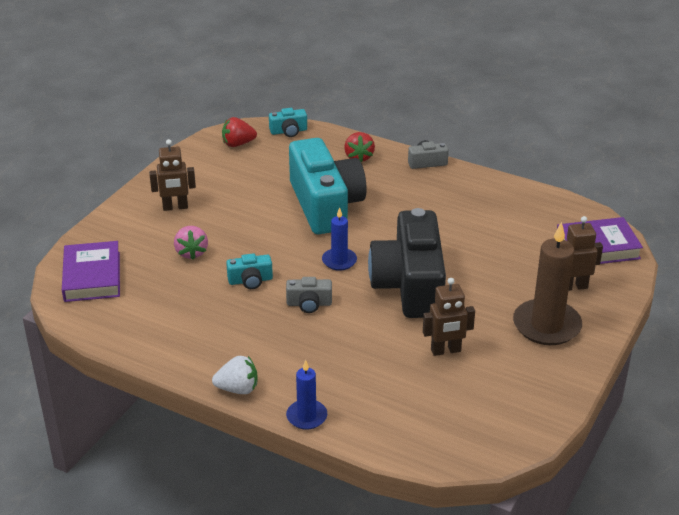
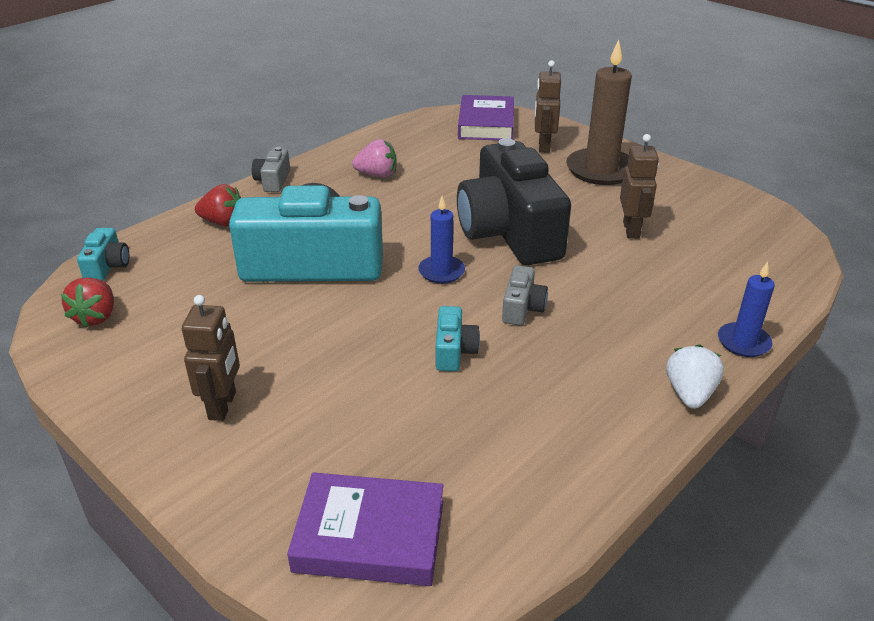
camera: 75 degrees left, 0 degrees up
pink strawberry [174,226,208,260] -> pink strawberry moved to [352,139,397,178]
black camera [368,208,446,318] -> black camera turned 60 degrees clockwise [457,138,571,265]

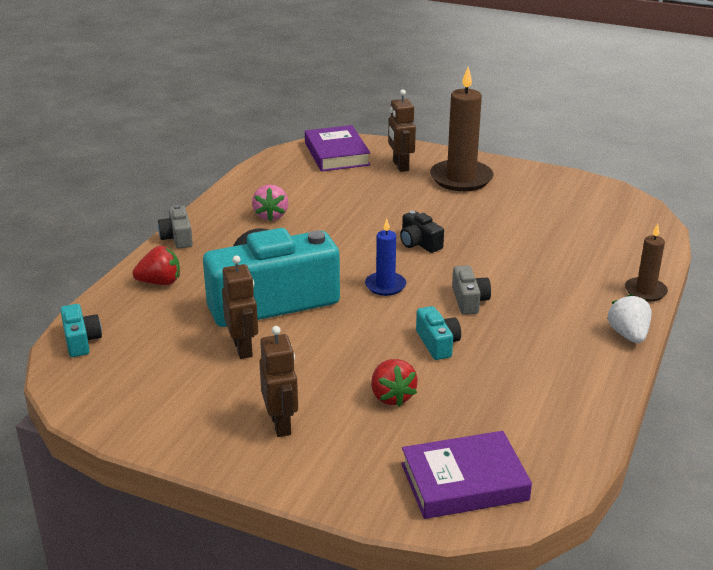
camera: 20 degrees left, 5 degrees down
red strawberry [61,278,114,328] -> red strawberry moved to [371,359,418,407]
pink strawberry [352,139,397,178] -> pink strawberry turned 105 degrees clockwise [252,185,288,221]
black camera [457,138,571,265] -> black camera [400,211,444,253], size x0.41
brown robot [620,134,659,239] -> brown robot moved to [222,255,258,359]
blue candle [718,262,775,357] -> brown candle [625,224,668,301]

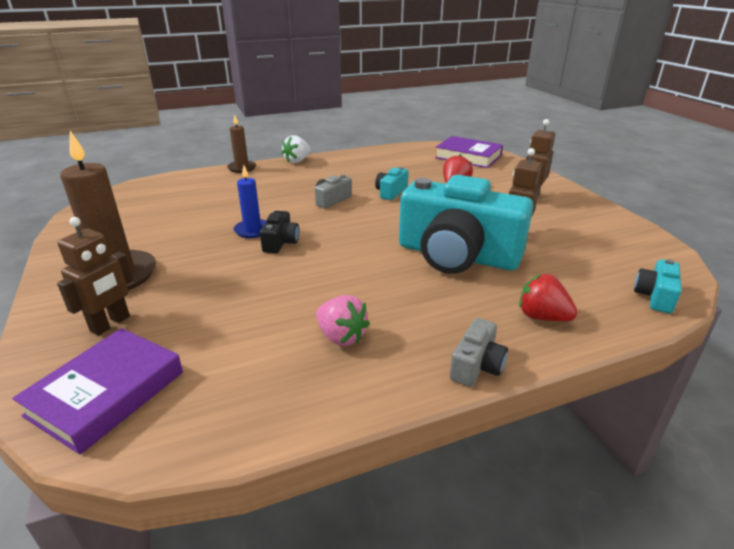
camera: 135 degrees left, 0 degrees up
pink strawberry [252,185,288,221] -> pink strawberry turned 90 degrees clockwise [316,295,370,346]
blue candle [365,219,406,296] -> blue candle moved to [233,166,267,238]

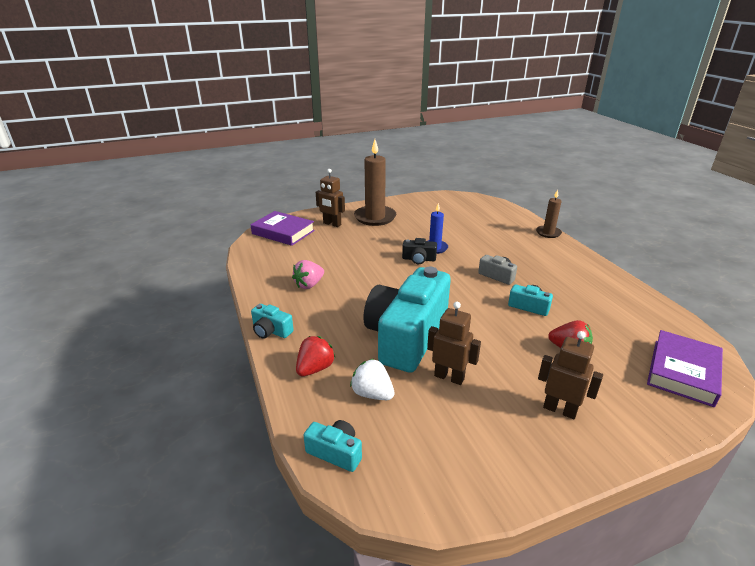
camera: 90 degrees right, 0 degrees up
white strawberry [281,135,311,163] -> white strawberry moved to [350,359,395,400]
grey camera [450,318,508,387] -> turquoise camera [251,304,294,339]

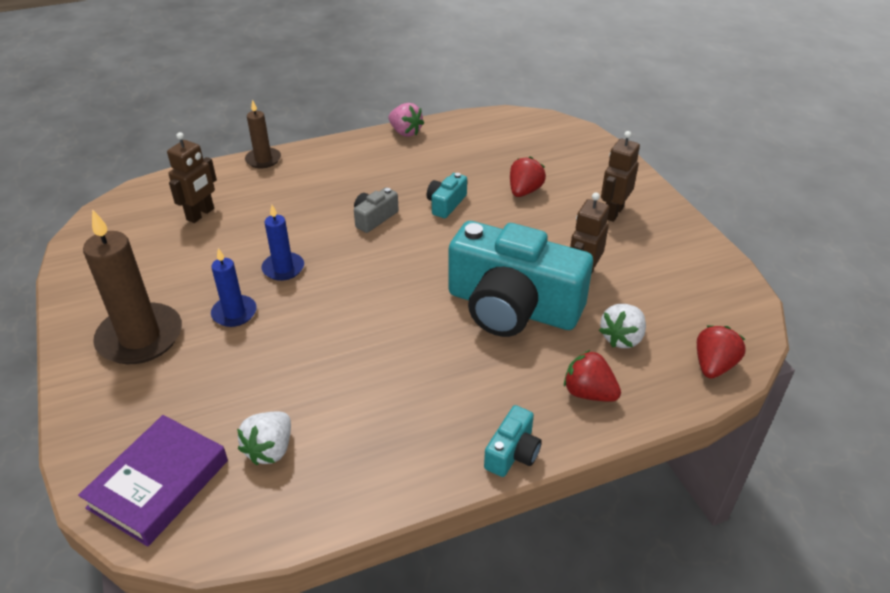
camera: 90 degrees left, 10 degrees up
pink strawberry [292,260,324,289] -> pink strawberry moved to [388,103,424,137]
turquoise camera [303,420,362,472] -> red strawberry [697,325,745,378]
brown robot [316,169,345,227] -> brown robot moved to [167,132,217,223]
black camera [402,238,437,264] -> none
purple book [647,330,723,407] -> none
none -> blue candle [211,248,257,327]
none -> white strawberry [237,412,291,465]

